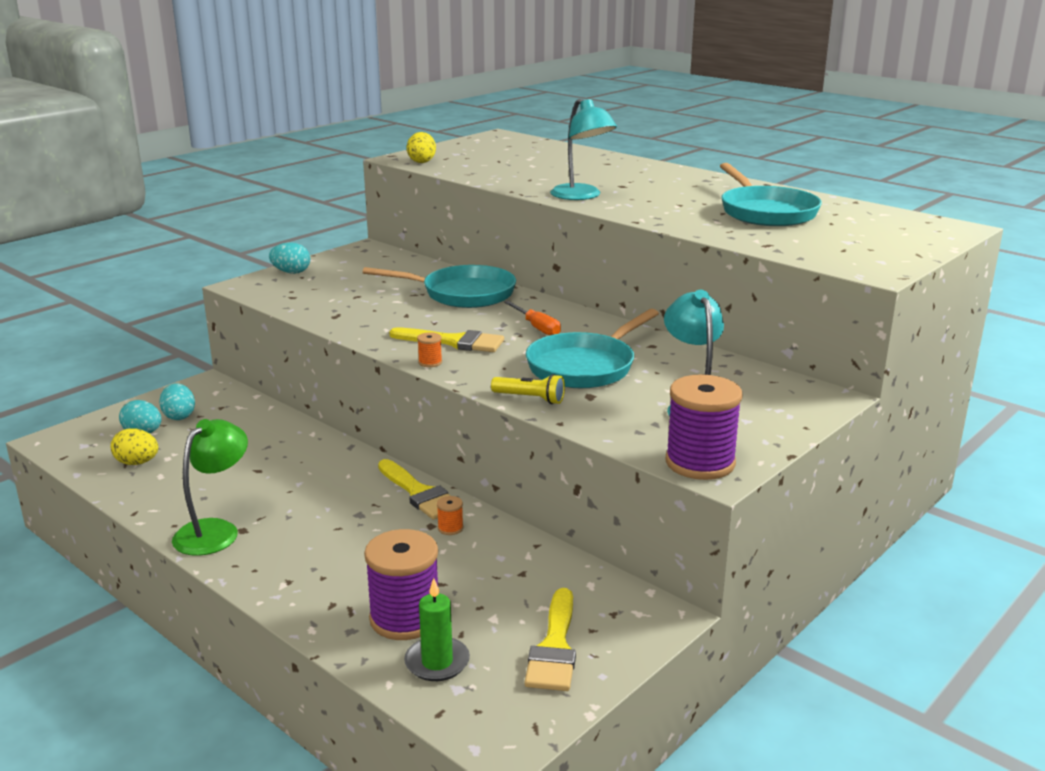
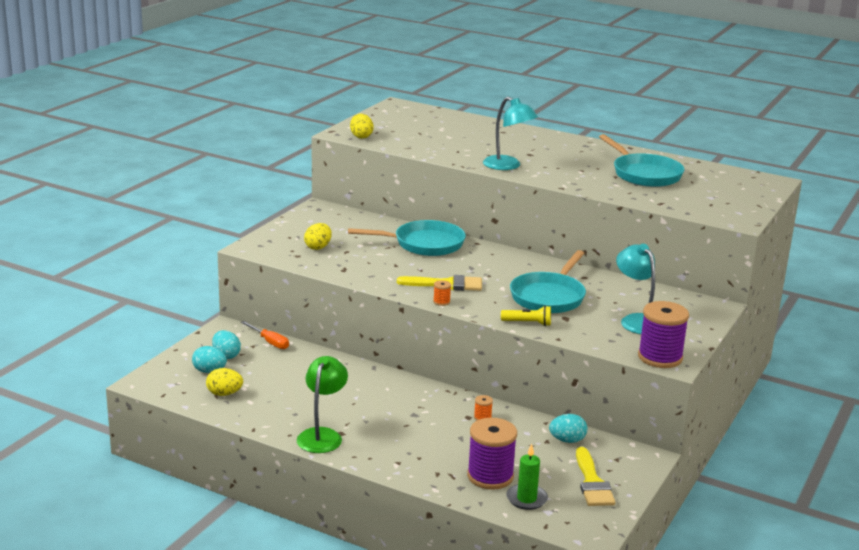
camera: 15 degrees left, 0 degrees up
turquoise egg [269,242,310,274] -> turquoise egg moved to [549,414,588,443]
yellow brush [378,459,451,520] -> none
orange screwdriver [504,301,561,336] -> orange screwdriver moved to [241,321,289,349]
none -> yellow egg [304,223,332,250]

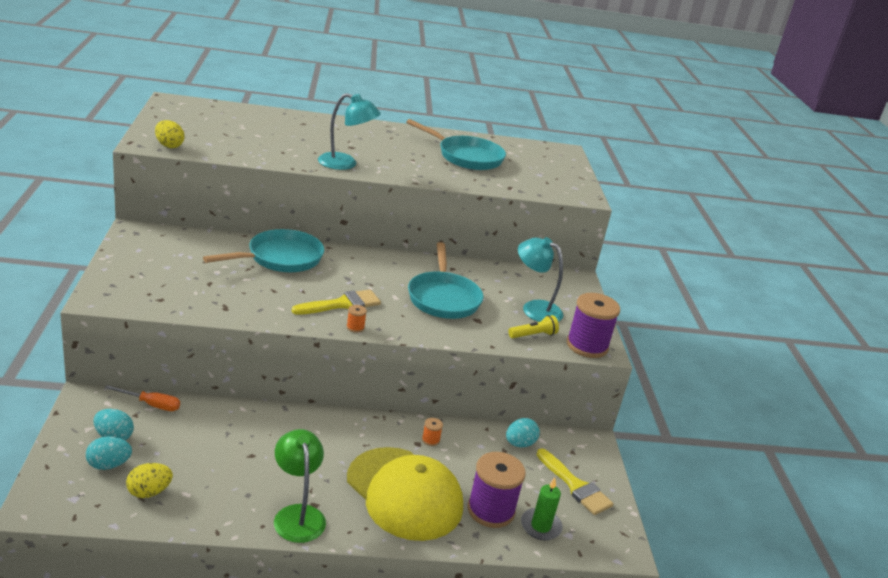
camera: 35 degrees left, 5 degrees up
yellow egg [304,223,332,250] -> none
yellow flashlight [501,306,551,326] -> yellow flashlight moved to [508,315,559,338]
none -> yellow cap [347,447,463,541]

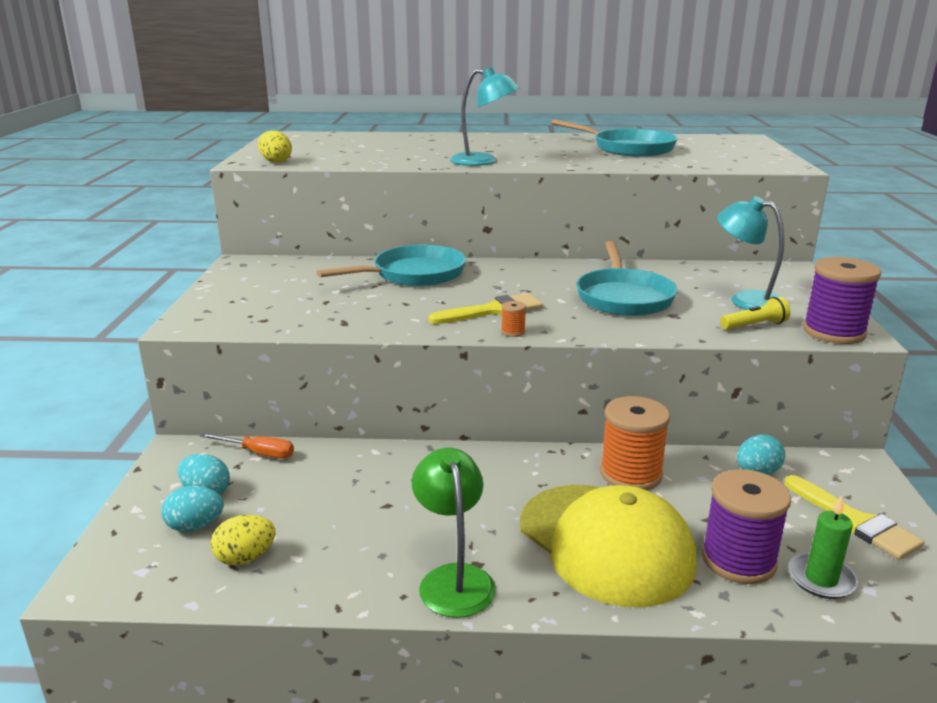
camera: 10 degrees right, 5 degrees down
orange spool [422,418,443,446] -> orange spool [600,396,670,490], size x2.42

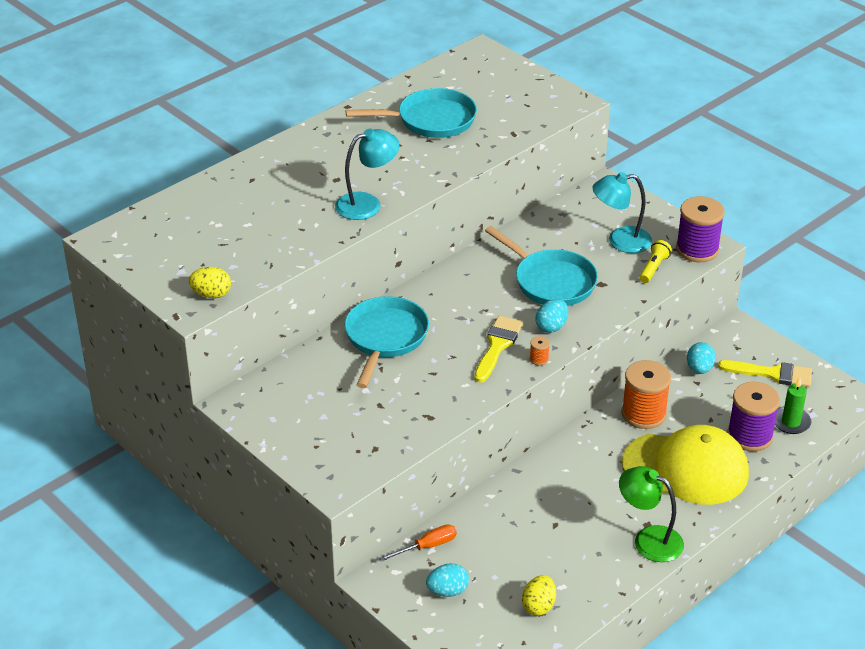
camera: 45 degrees left, 15 degrees up
turquoise egg [161,486,224,532] -> turquoise egg moved to [535,299,568,333]

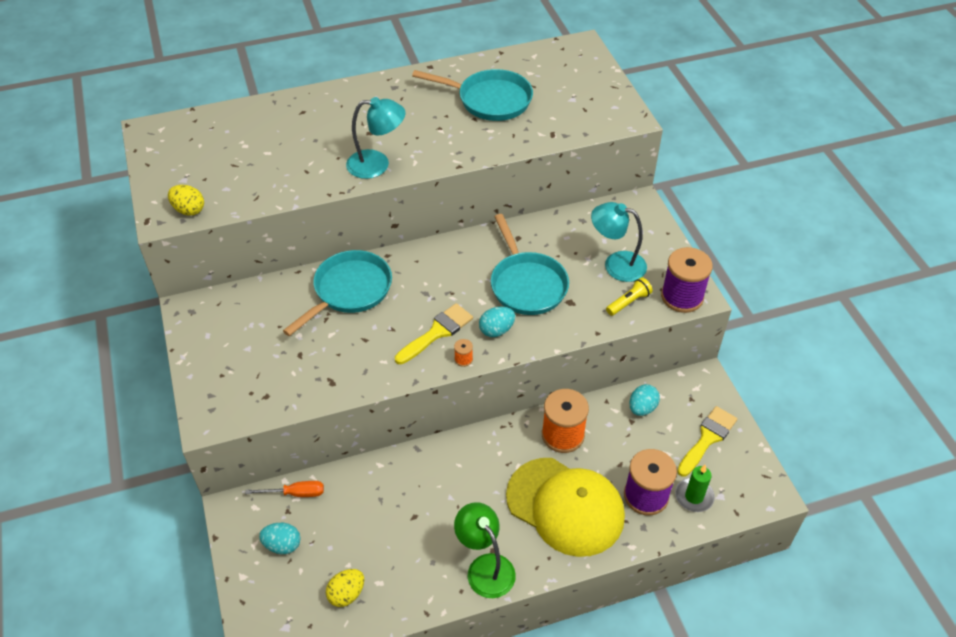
camera: 25 degrees right, 10 degrees up
yellow brush [718,360,812,387] -> yellow brush turned 90 degrees counterclockwise [677,406,737,477]

